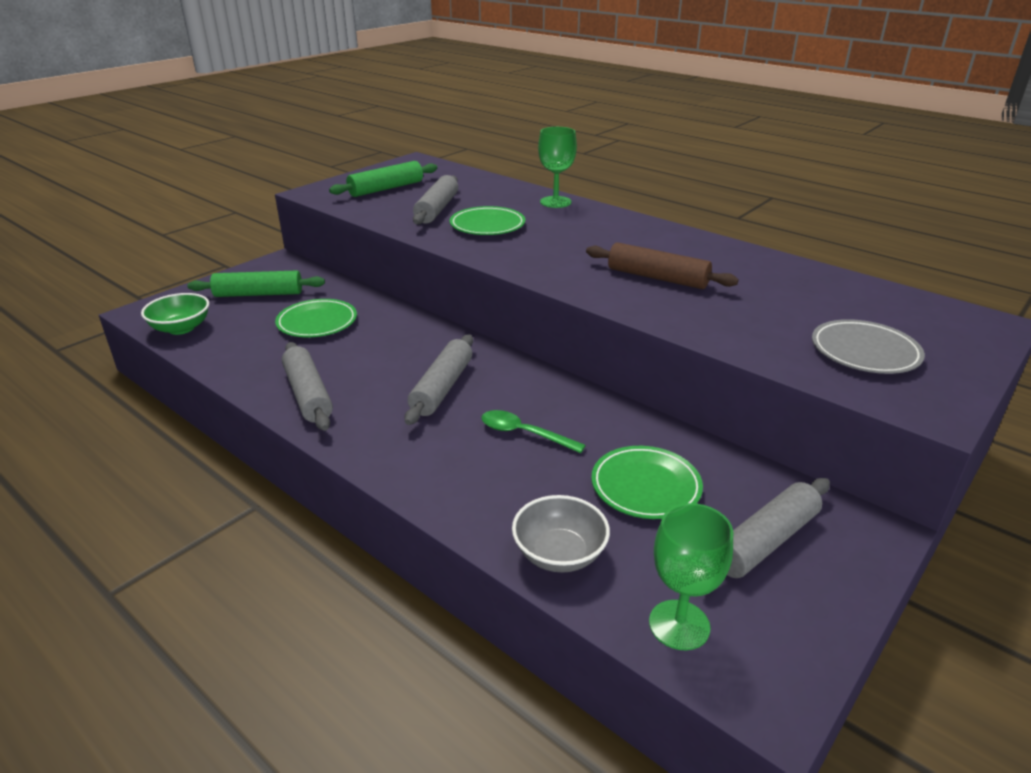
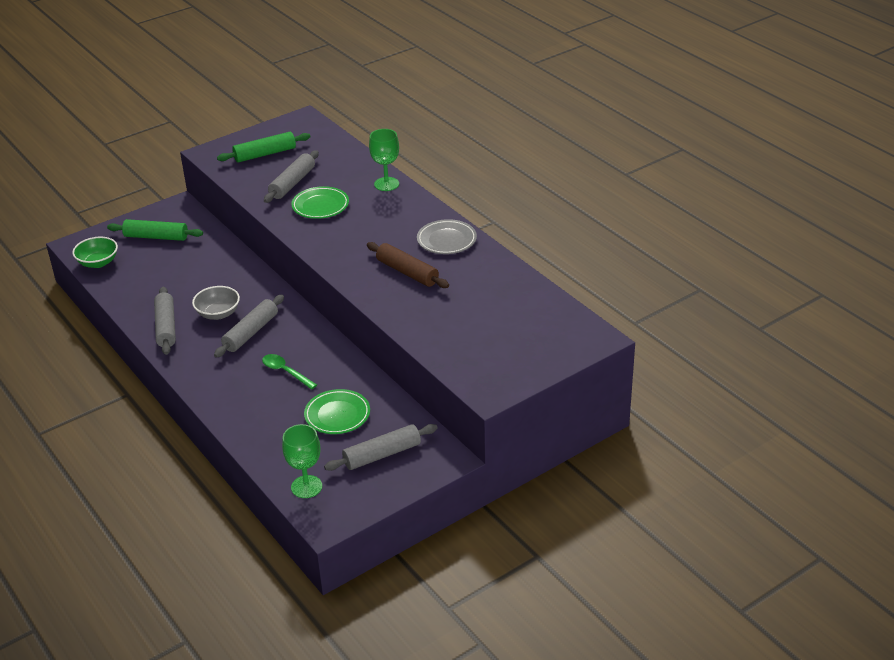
camera: 15 degrees right, 5 degrees up
green plate [275,299,357,337] -> none
grey bowl [512,495,610,573] -> grey bowl moved to [192,286,240,320]
grey plate [812,319,925,374] -> grey plate moved to [417,219,477,254]

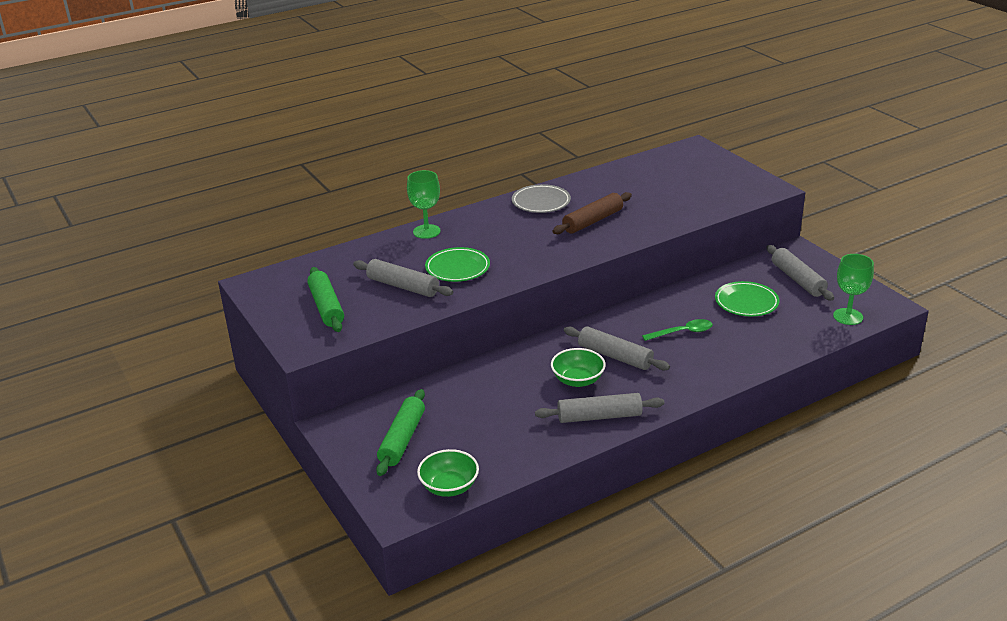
camera: 85 degrees left, 5 degrees down
grey bowl [192,286,240,320] -> green bowl [551,348,606,387]
green spoon [262,354,317,389] -> green spoon turned 150 degrees counterclockwise [642,319,713,341]

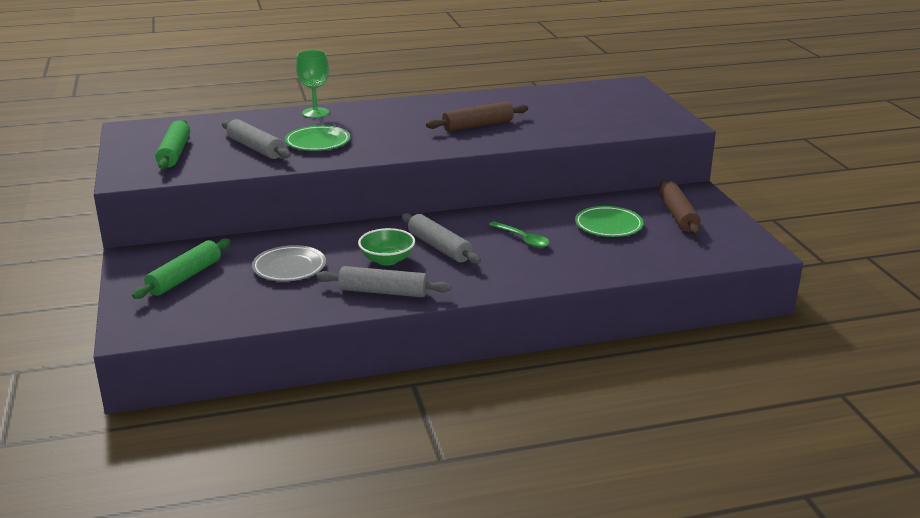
camera: 15 degrees right, 5 degrees down
green bowl [417,449,479,497] -> none
grey plate [512,184,571,213] -> grey plate moved to [252,245,326,281]
green spoon [642,319,713,341] -> green spoon turned 45 degrees clockwise [489,221,550,248]
grey rolling pin [766,245,834,301] -> brown rolling pin [659,180,701,235]
green goblet [833,254,874,325] -> none

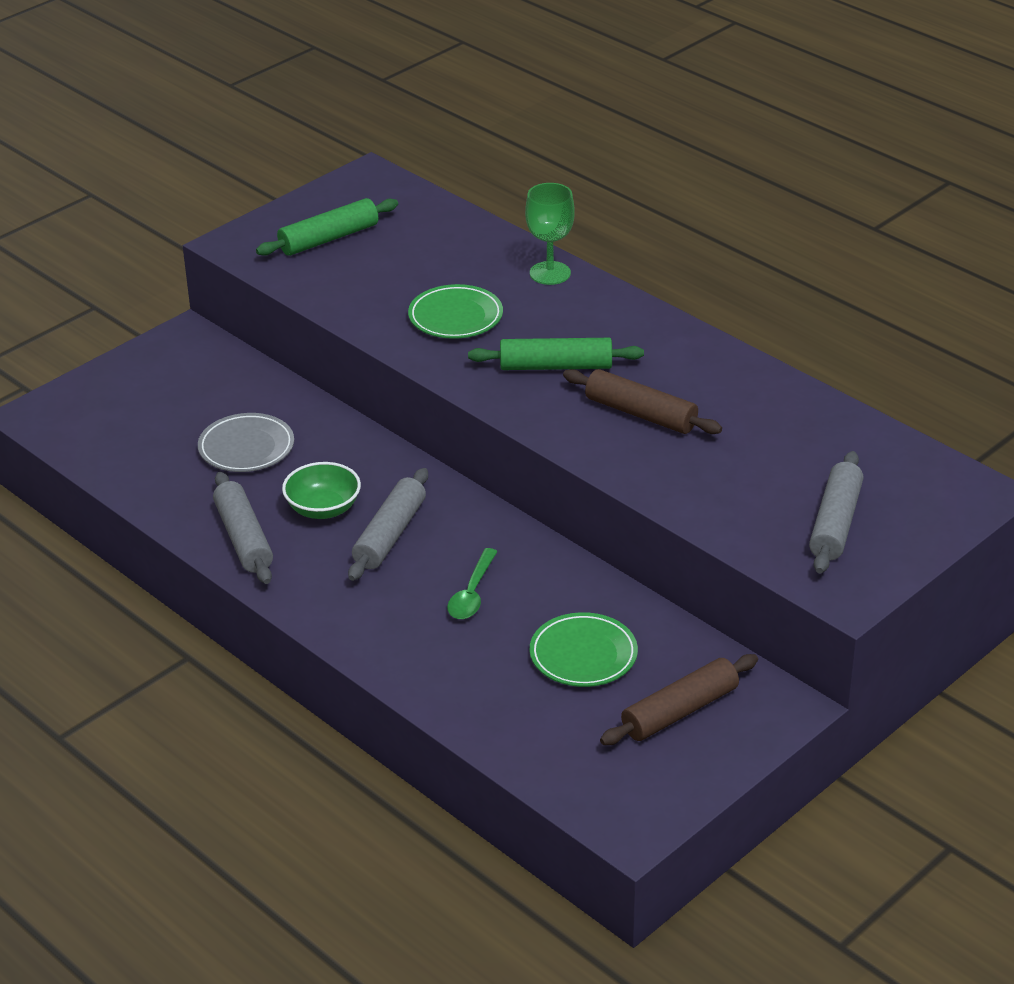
camera: 60 degrees right, 10 degrees up
green rolling pin [132,238,231,299] -> green rolling pin moved to [468,338,644,370]
grey rolling pin [222,119,291,159] -> grey rolling pin moved to [809,451,864,573]

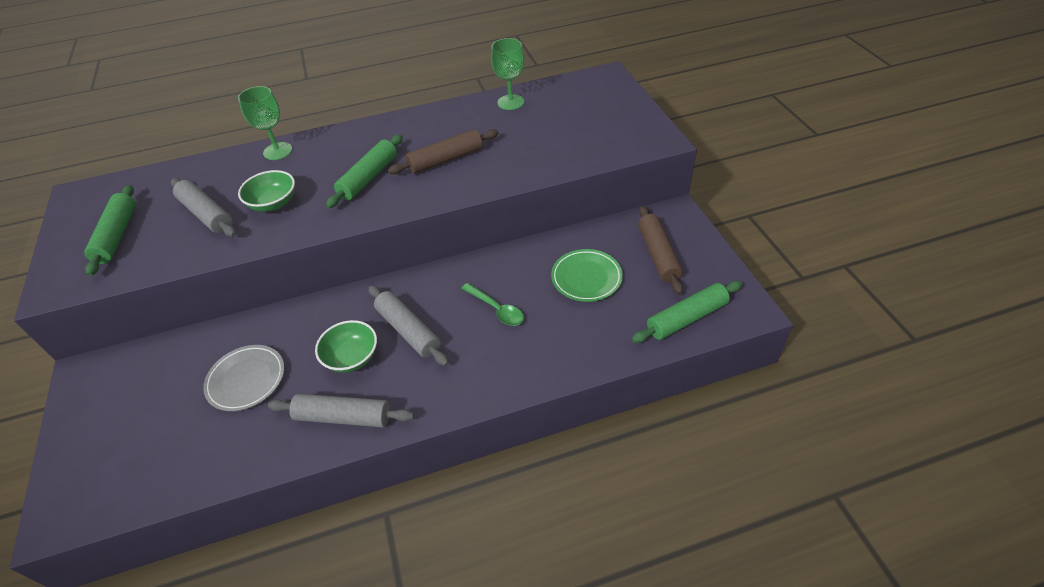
camera: 60 degrees left, 10 degrees up
green plate [408,284,503,339] -> green bowl [238,170,295,212]
grey rolling pin [809,451,864,573] -> grey rolling pin moved to [171,178,236,237]
none -> green goblet [491,38,524,110]
none -> green rolling pin [632,281,742,343]

